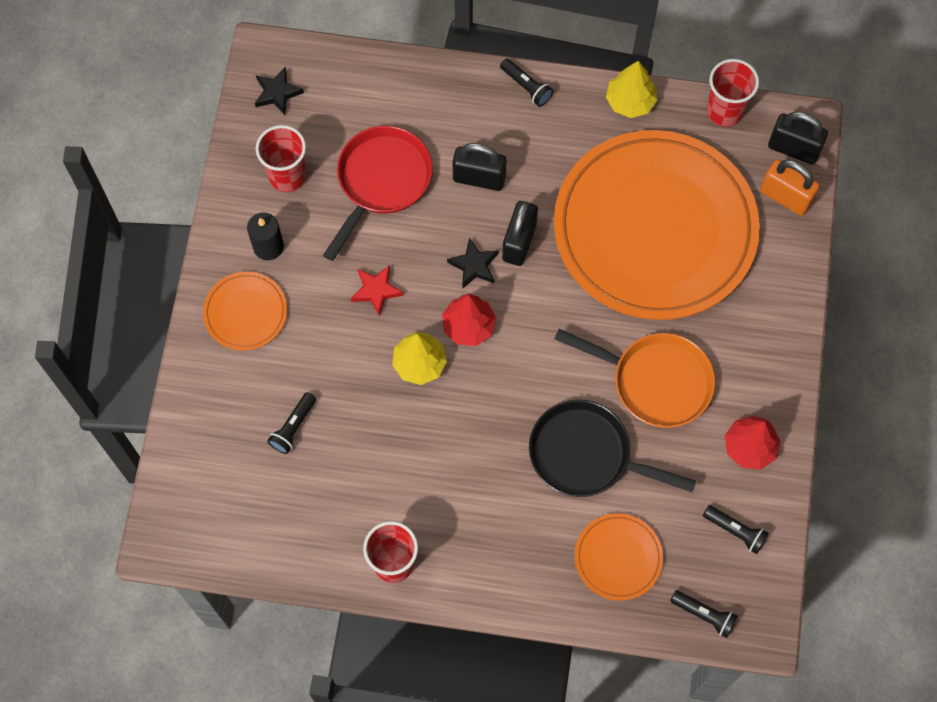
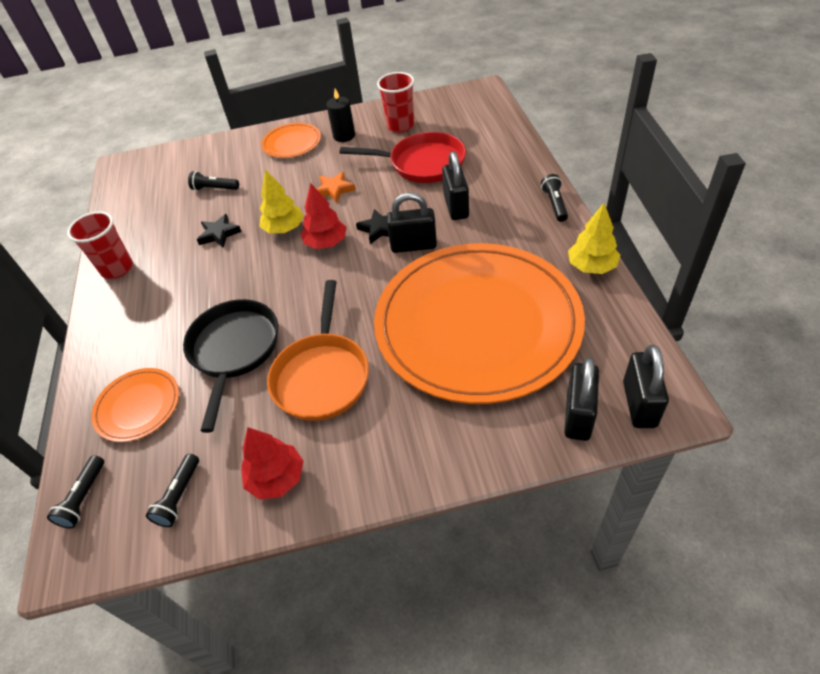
camera: 75 degrees right, 20 degrees down
black star [255,67,304,115] -> black star moved to [197,214,242,248]
red star [351,265,404,316] -> orange star [317,171,356,203]
black flashlight [500,58,553,107] -> black flashlight turned 150 degrees clockwise [541,174,568,222]
red cup [707,59,759,127] -> none
orange padlock [760,159,820,216] -> black padlock [564,357,599,441]

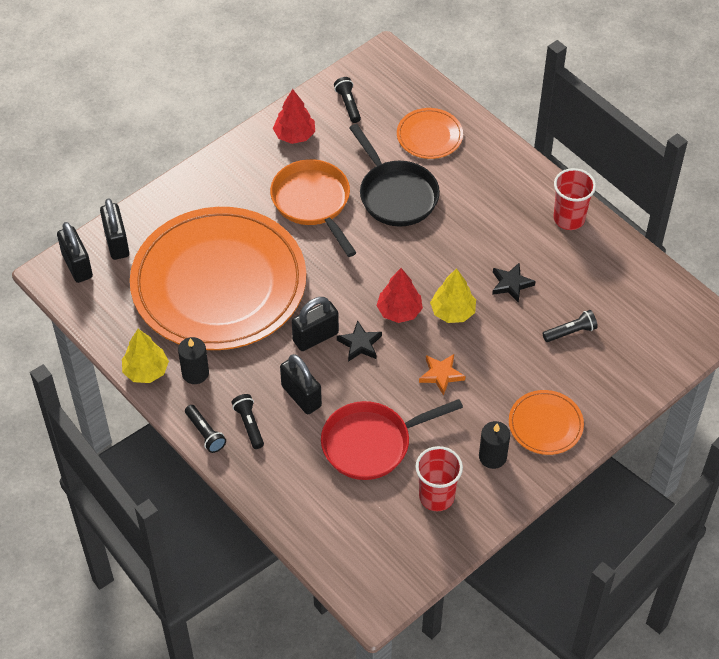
camera: 145 degrees right, 5 degrees up
black flashlight [47,455,104,528] -> black flashlight moved to [231,394,264,449]
none -> black candle [178,337,209,384]

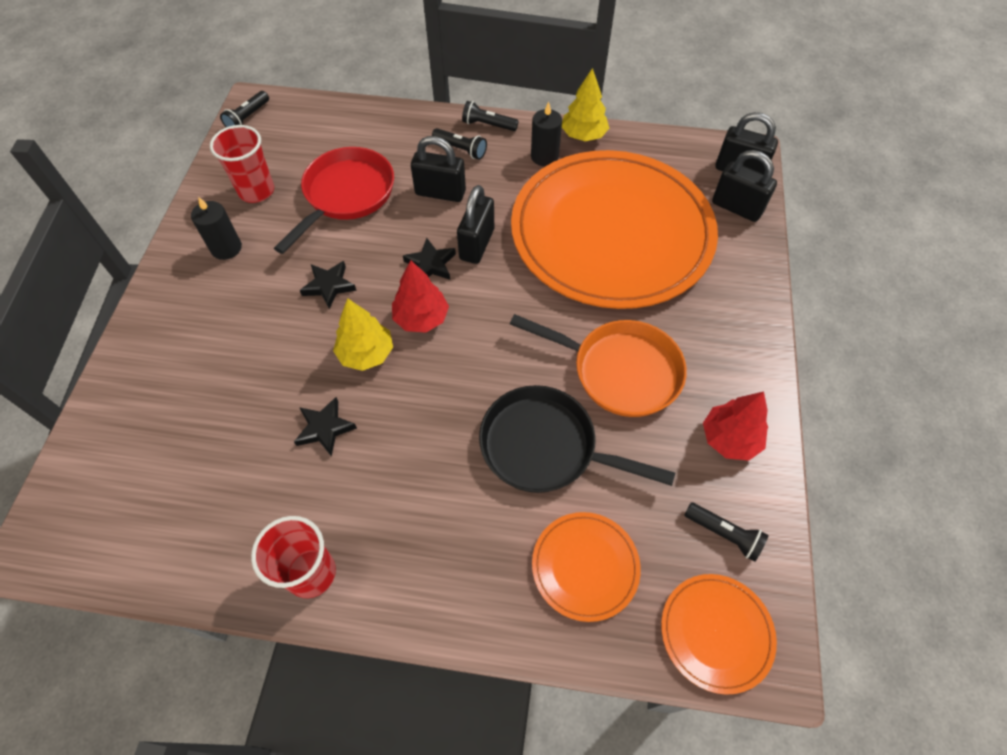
camera: 140 degrees right, 5 degrees up
orange star [419,354,466,396] -> black star [300,261,357,309]
orange plate [509,390,584,455] -> orange plate moved to [661,574,777,695]
black flashlight [542,310,598,342] -> black flashlight moved to [220,91,269,127]

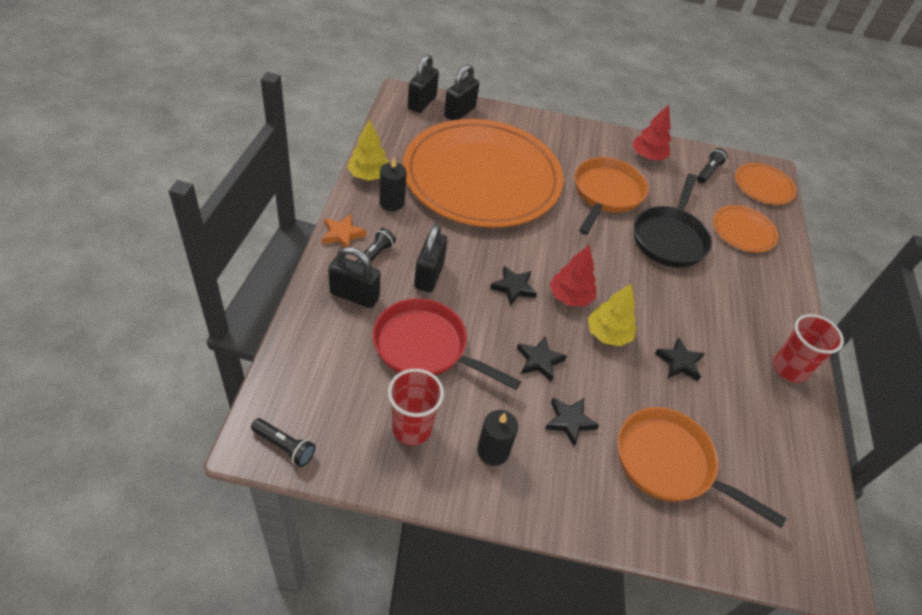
camera: 95 degrees left, 10 degrees down
black padlock [457,185,494,264] -> black padlock moved to [328,246,381,308]
black flashlight [462,101,519,131] -> orange star [322,214,366,247]
none -> black star [545,398,599,446]
none -> orange pan [618,407,786,528]

